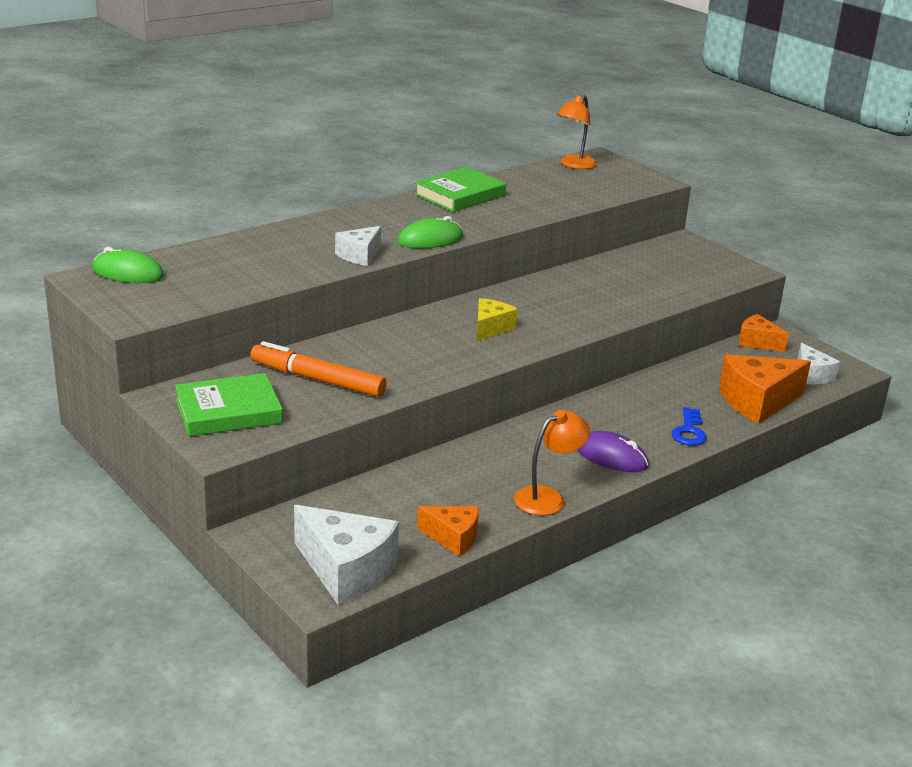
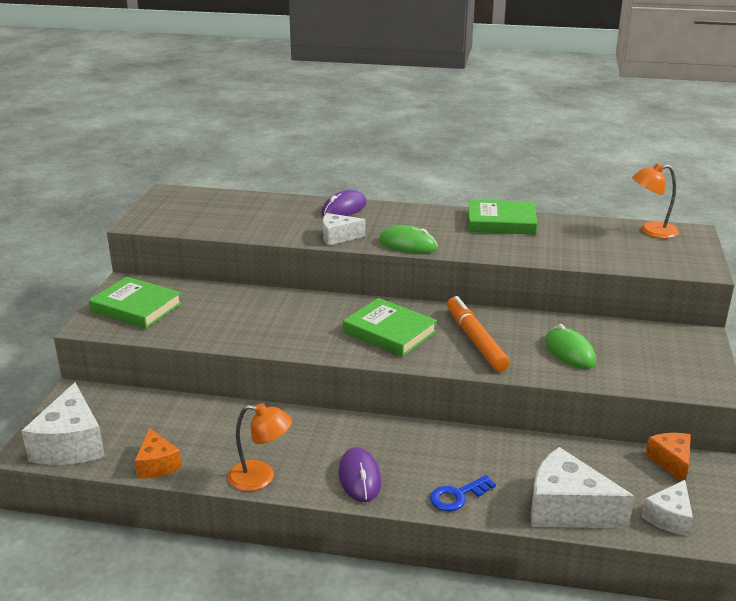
camera: 50 degrees right, 0 degrees up
green mouse [92,247,164,283] -> green mouse moved to [545,324,596,369]
orange marker [250,341,386,397] -> orange marker moved to [447,296,510,372]
yellow cheese [476,298,518,341] -> green book [343,298,437,357]
orange cheese [719,354,811,424] -> white cheese [531,447,634,529]
none -> purple mouse [321,190,367,217]

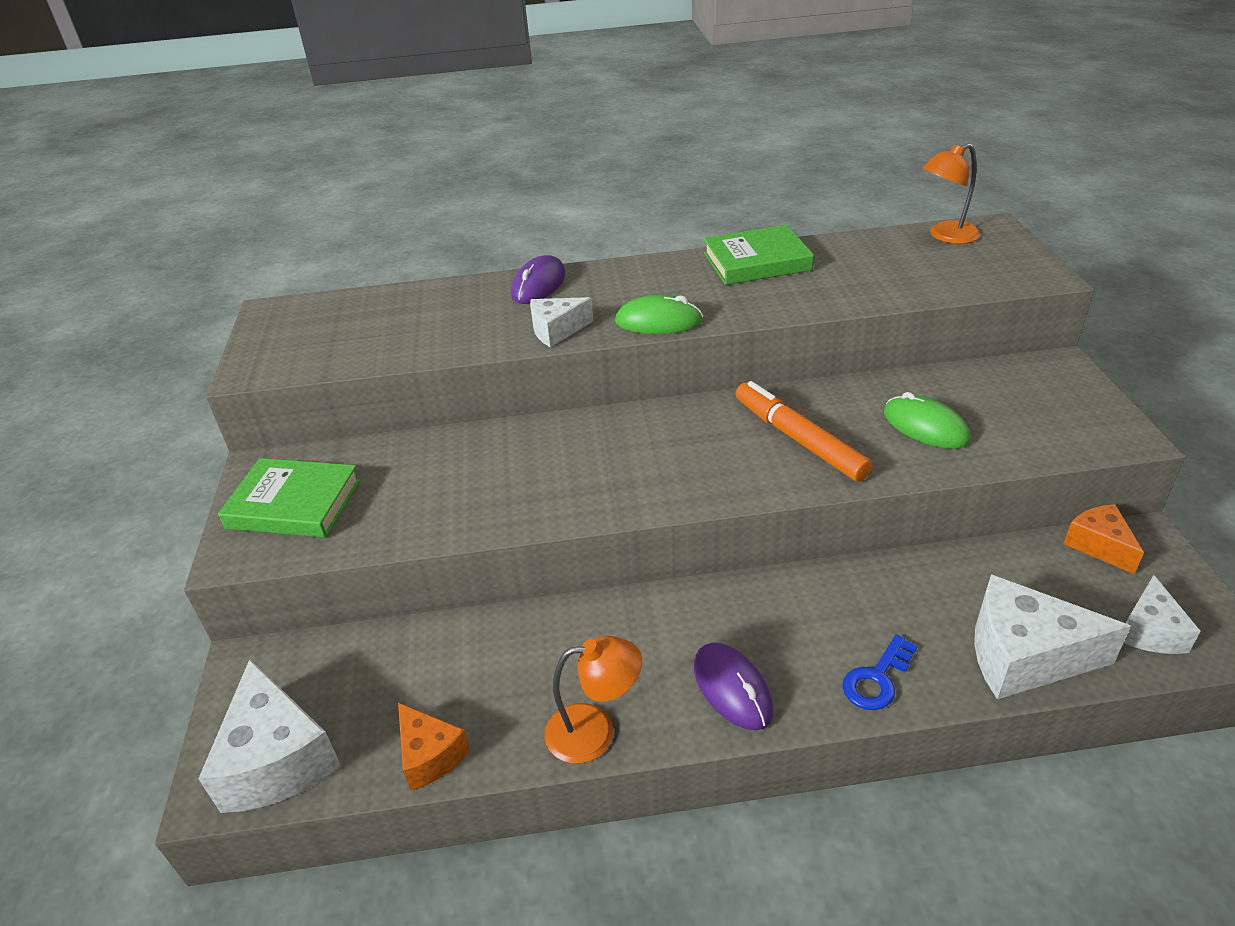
camera: 15 degrees left, 10 degrees up
green book [343,298,437,357] -> none

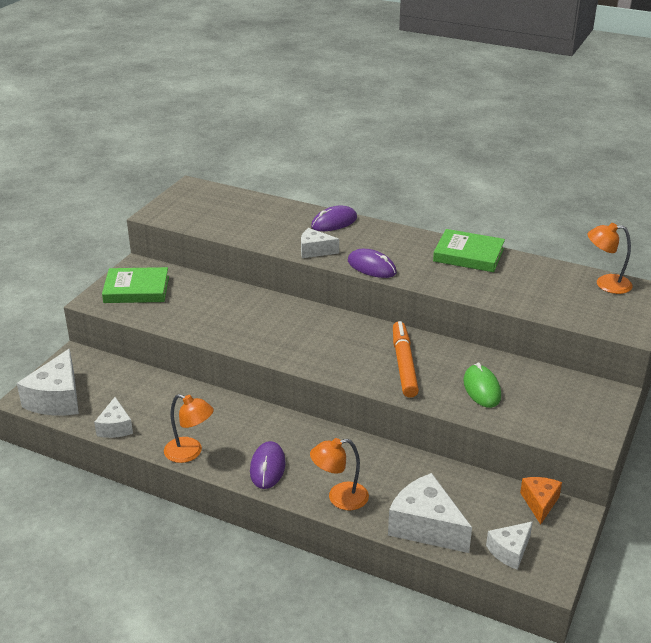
camera: 30 degrees right, 5 degrees down
green book [218,458,361,538] -> green book turned 45 degrees counterclockwise [102,267,169,303]
orange cheese [398,703,470,791] -> white cheese [94,397,133,438]
green mouse [615,295,703,334] -> purple mouse [348,249,397,278]
blue key [842,634,918,710] -> orange lamp [310,438,369,511]

